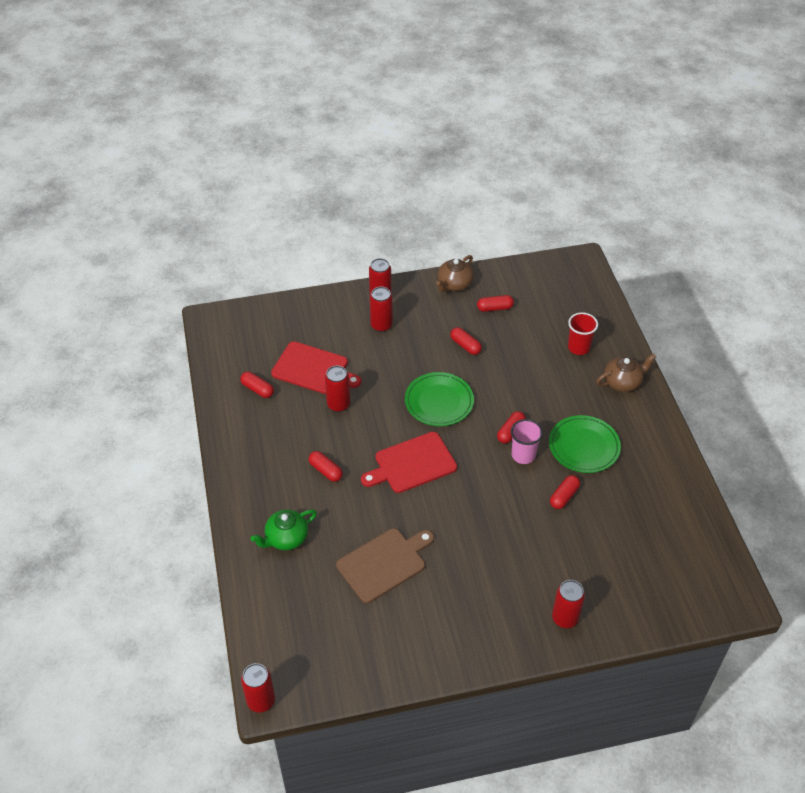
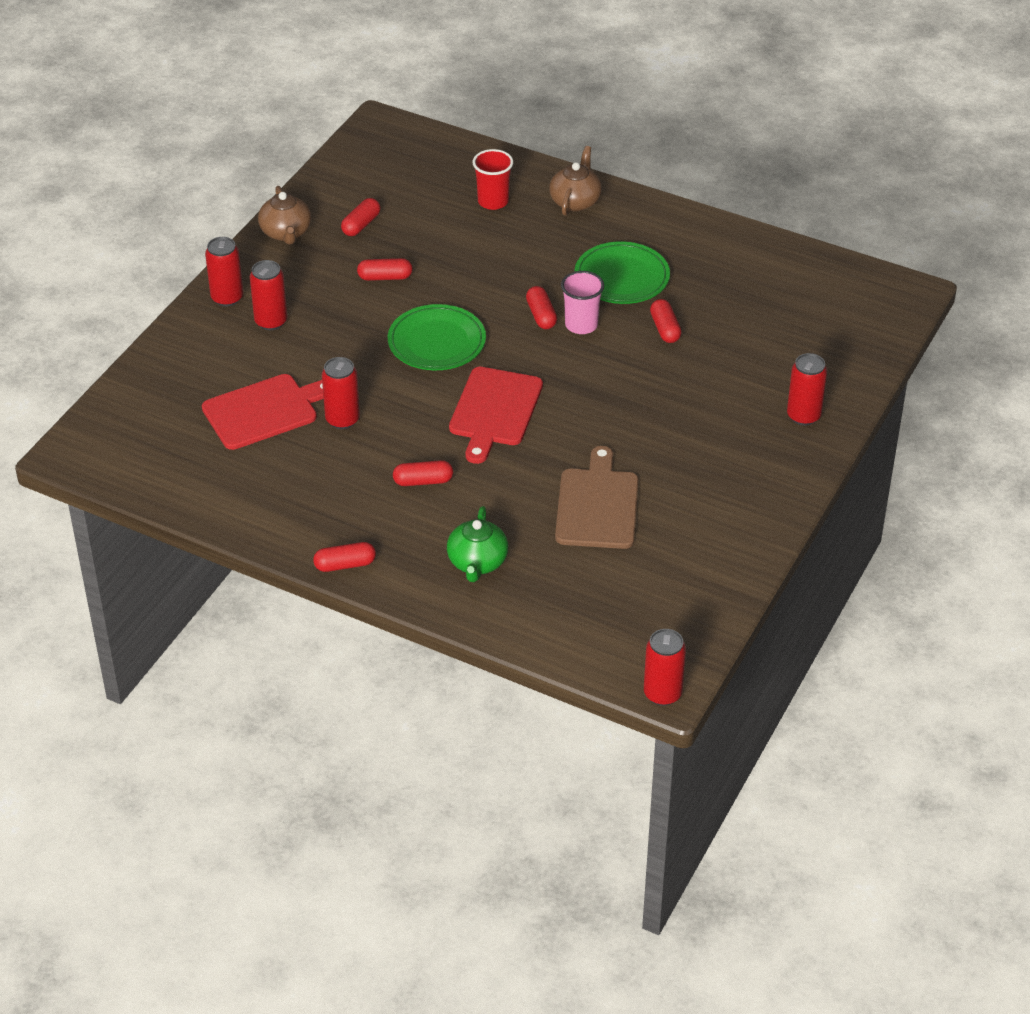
camera: 50 degrees left, 5 degrees down
red capsule [240,372,274,398] -> red capsule moved to [313,542,376,572]

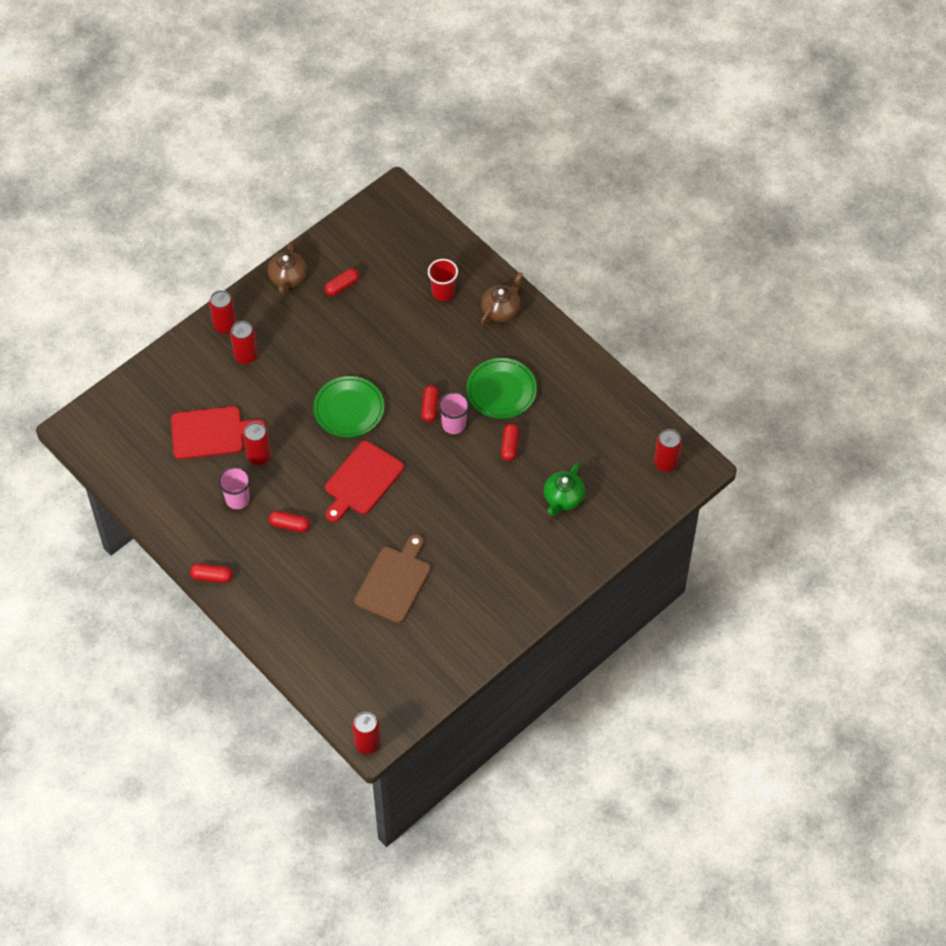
camera: 20 degrees right, 15 degrees up
red capsule [357,258,413,281] -> none
green teapot [447,506,508,582] -> green teapot moved to [544,462,585,516]
red can [787,353,827,425] -> red can moved to [654,429,682,472]
none -> pink cup [218,466,250,509]

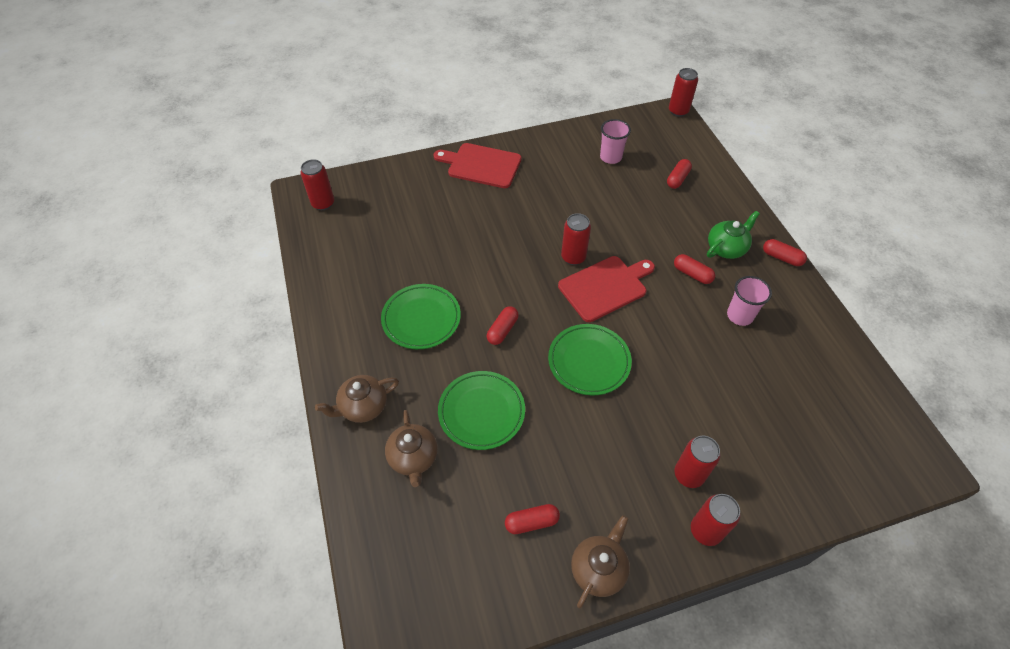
camera: 155 degrees left, 5 degrees down
red cutting board [171,406,266,459] -> red cutting board moved to [434,143,521,188]
red can [243,422,271,465] -> red can moved to [561,213,591,265]
brown cutting board [354,534,431,623] -> none
red cup [428,259,458,301] -> brown teapot [385,410,438,487]
pink cup [438,391,470,434] -> pink cup moved to [600,119,631,164]
red capsule [501,423,519,461] -> red capsule moved to [667,159,692,189]
green teapot [544,462,585,516] -> green teapot moved to [707,211,760,259]
none -> green plate [438,371,525,450]

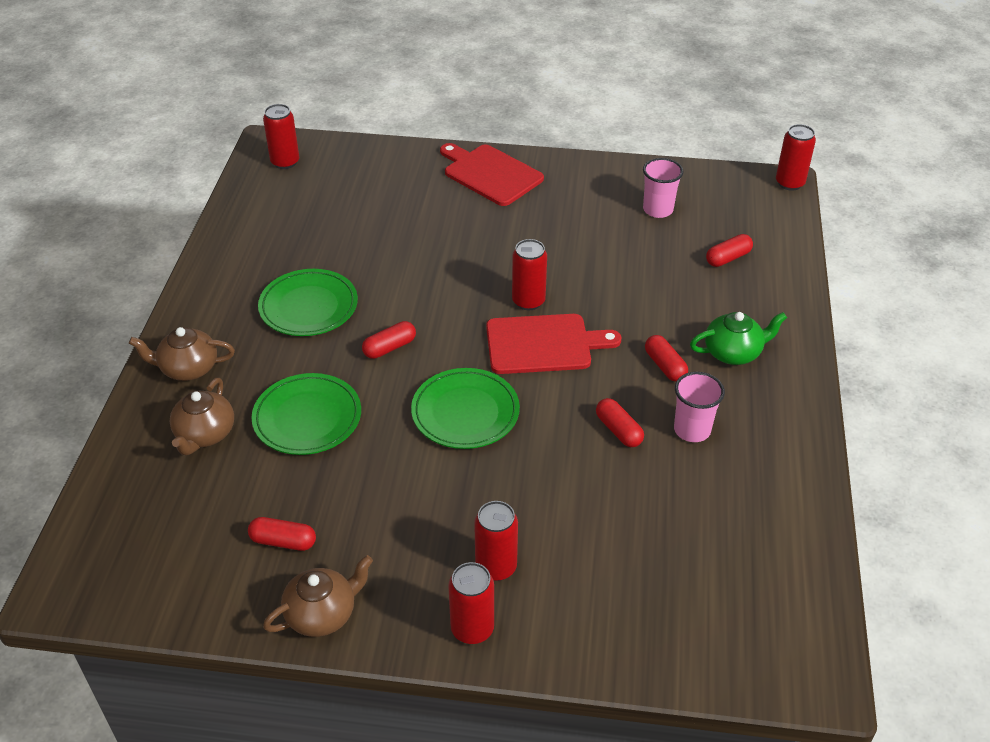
camera: 25 degrees right, 10 degrees down
red capsule [763,239,807,266] -> red capsule moved to [596,398,644,447]

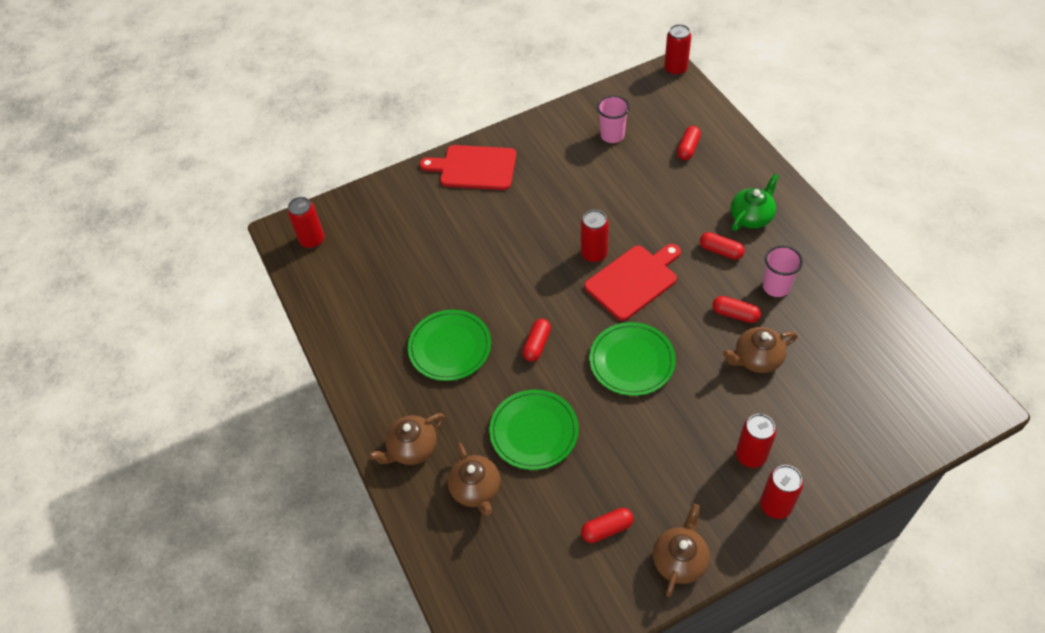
camera: 30 degrees left, 10 degrees up
none -> brown teapot [723,327,798,373]

